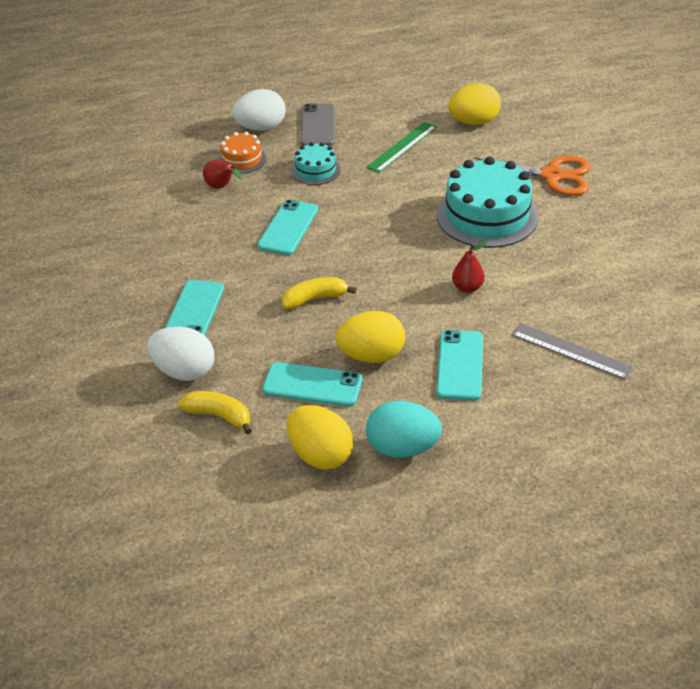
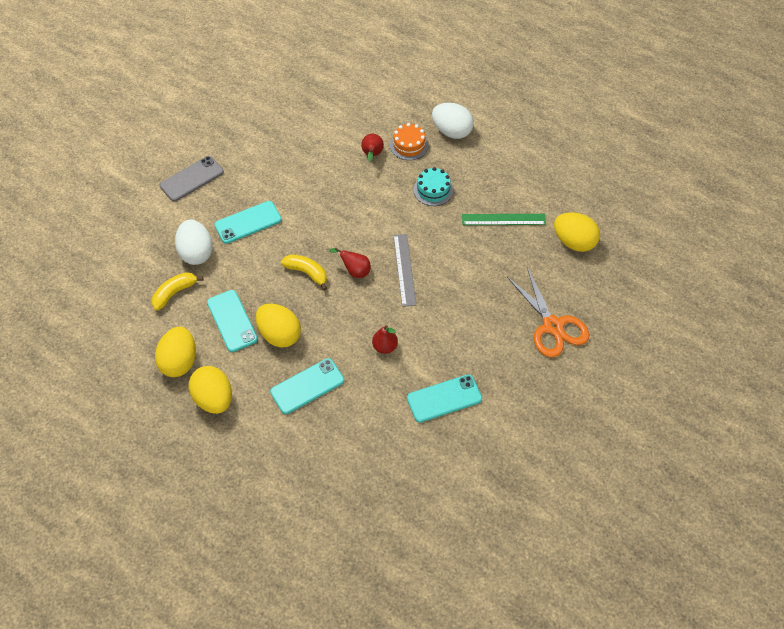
camera: 50 degrees right, 15 degrees up
yellow banana [178,391,252,434] -> yellow banana turned 120 degrees counterclockwise [151,272,204,311]
turquoise phone [257,200,318,255] -> turquoise phone moved to [407,374,482,423]
grey phone [301,103,335,146] -> grey phone moved to [160,156,224,202]
turquoise egg [366,401,442,458] -> yellow egg [188,366,232,414]
turquoise cake [437,157,539,248] -> none
grey ruler [512,323,633,380] -> grey ruler moved to [393,234,416,307]
none -> red pear [329,247,371,278]

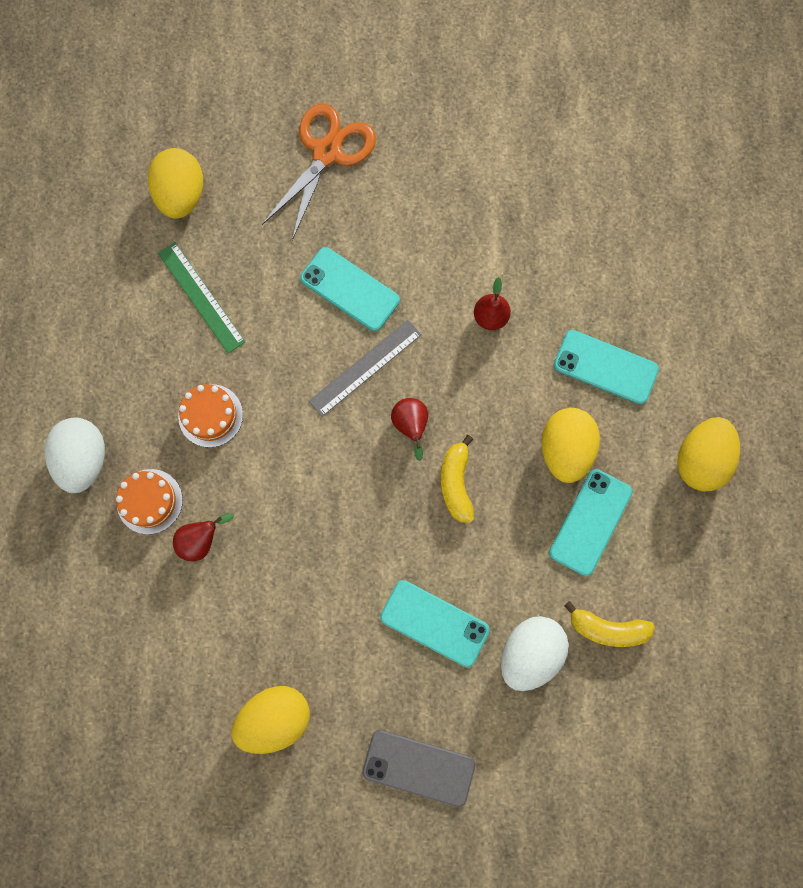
camera: 125 degrees left, 20 degrees up
yellow egg [155,327,196,377] -> yellow egg moved to [231,686,310,754]
turquoise phone [407,374,482,423] -> turquoise phone moved to [300,247,400,331]
turquoise cake [414,167,453,206] -> orange cake [178,384,243,447]

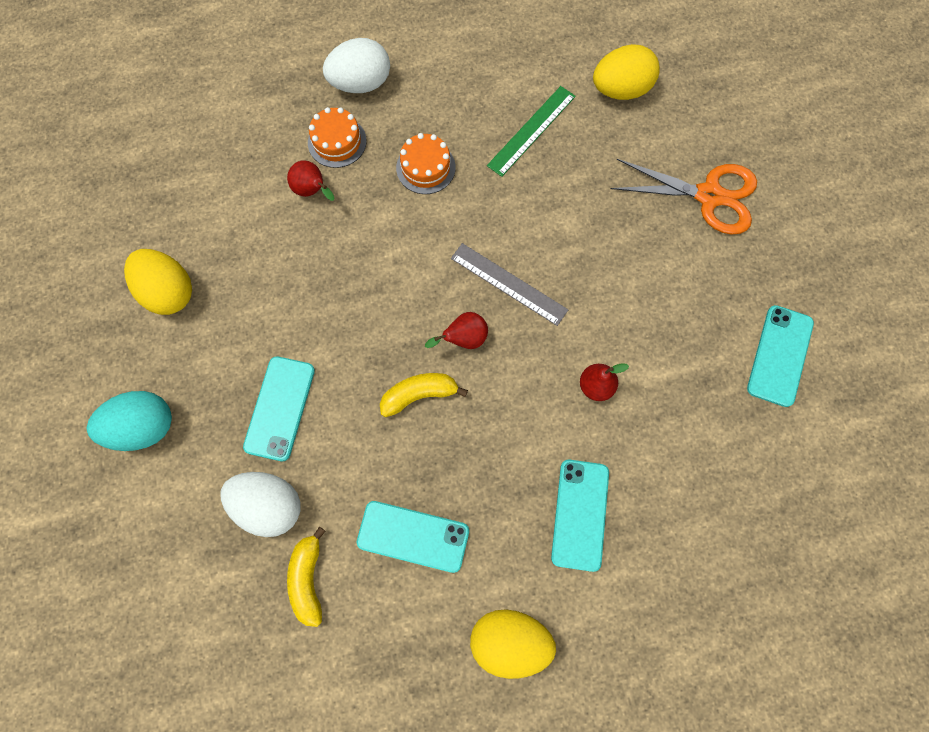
camera: 75 degrees right, 5 degrees down
turquoise phone [300,247,400,331] -> turquoise phone moved to [747,305,814,407]
grey phone [362,730,475,807] -> turquoise egg [87,391,172,451]
yellow egg [542,408,600,483] -> none

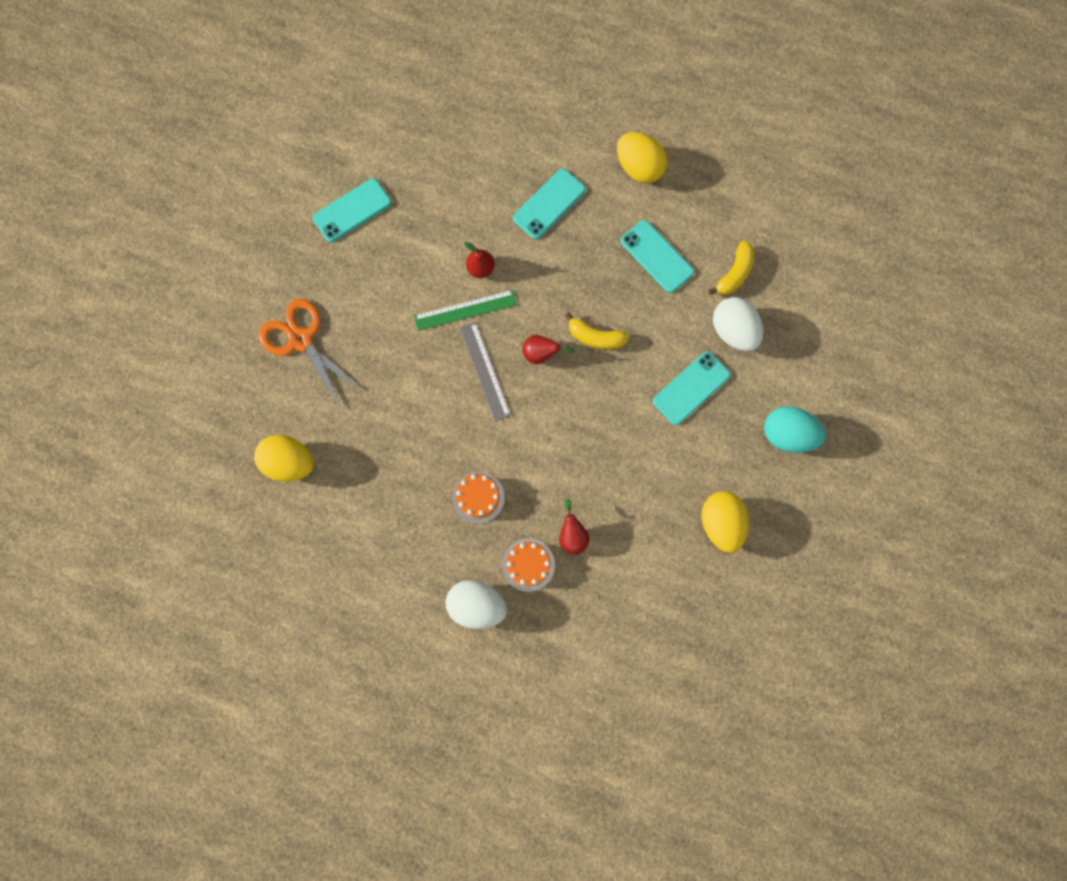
camera: 145 degrees left, 5 degrees up
green ruler [487,86,576,177] -> green ruler moved to [414,290,517,331]

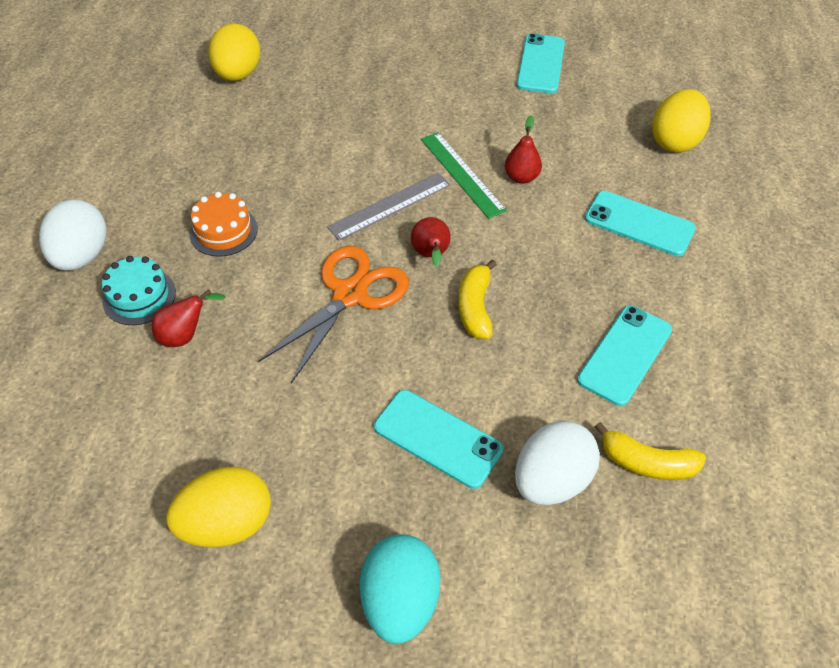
camera: 75 degrees right, 25 degrees down
orange scissors [259,299,362,408] -> orange scissors moved to [258,246,409,383]
turquoise phone [312,178,391,242] -> turquoise phone turned 60 degrees clockwise [516,33,565,94]
orange cake [502,538,555,592] -> turquoise cake [102,256,176,325]
yellow egg [617,132,667,183] -> yellow egg moved to [652,89,711,153]

